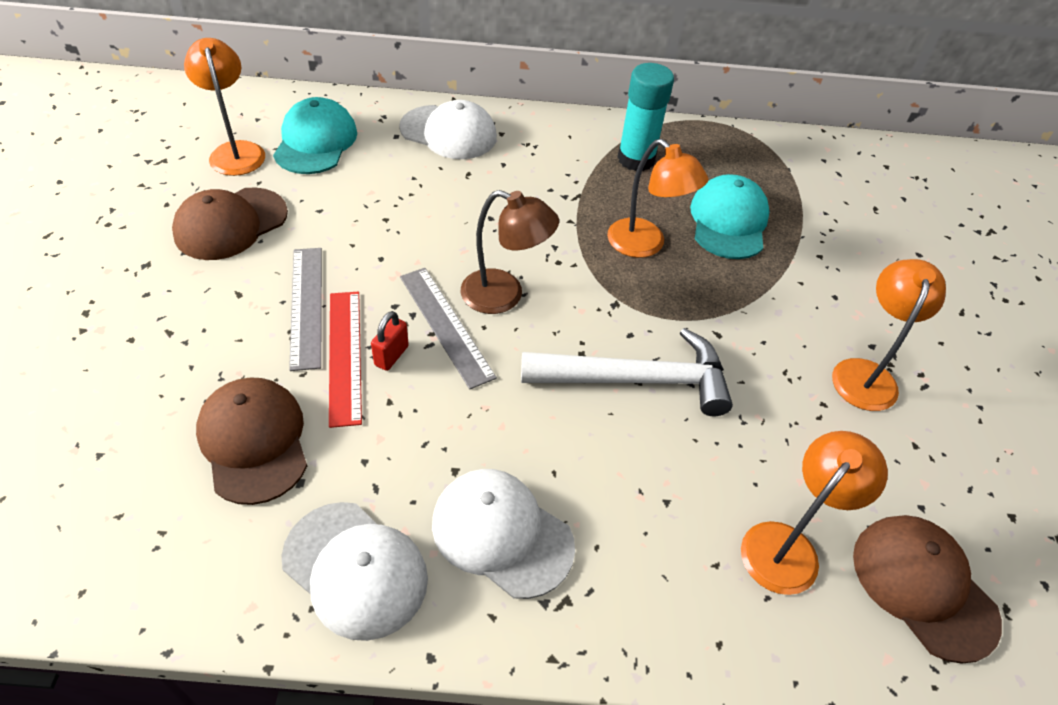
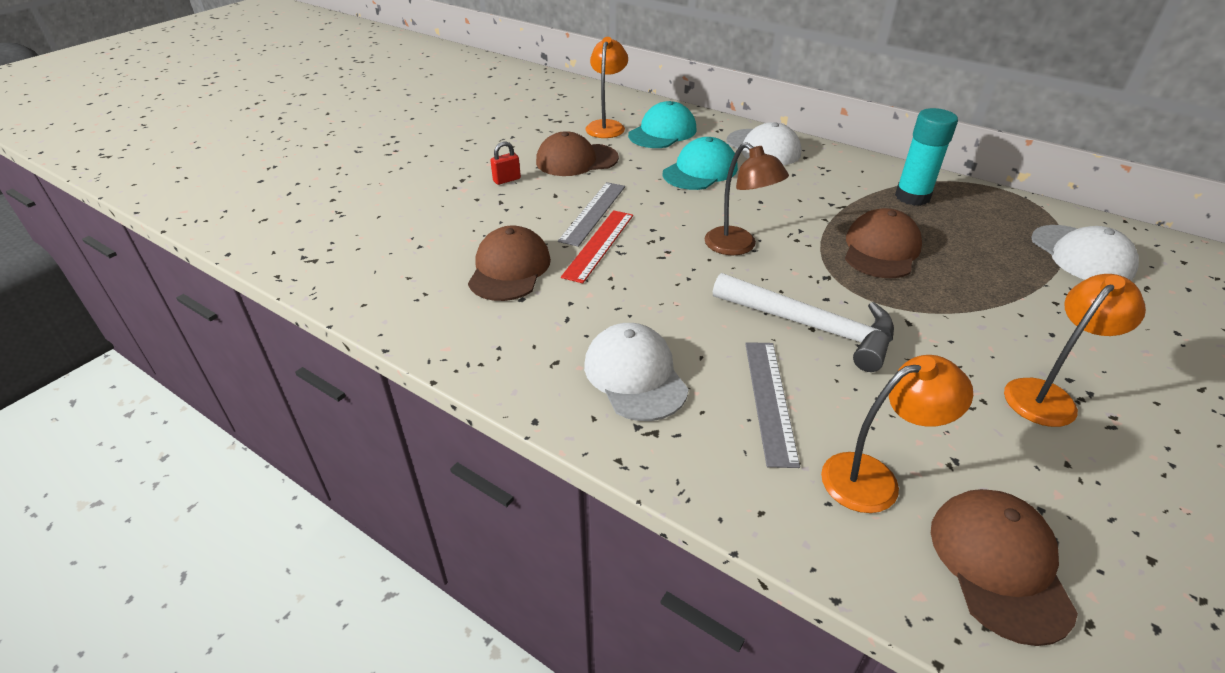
camera: 35 degrees right, 10 degrees down
white cap [281,502,428,641] -> white cap moved to [1031,225,1139,280]
red padlock [371,311,409,371] -> red padlock moved to [490,141,521,185]
grey ruler [400,268,497,389] -> grey ruler moved to [745,342,800,468]
orange lamp [607,139,708,258] -> brown cap [845,208,922,278]
turquoise cap [690,174,770,259] -> turquoise cap moved to [663,137,738,190]

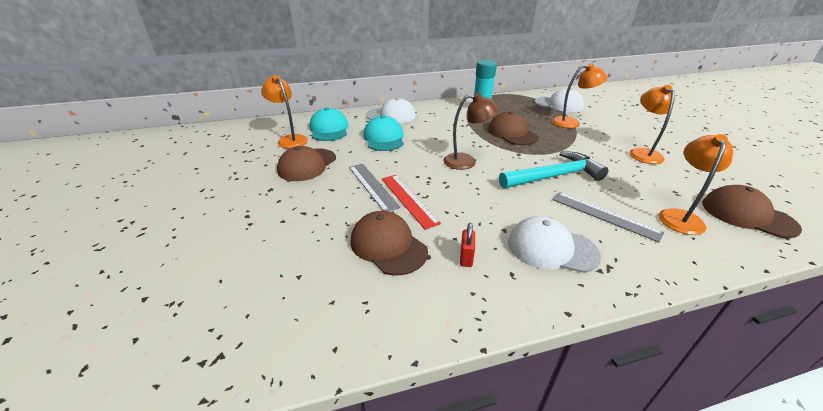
camera: 50 degrees left, 5 degrees down
red padlock [490,141,521,185] -> red padlock moved to [460,223,475,267]
white hammer [713,273,894,372] -> turquoise hammer [499,151,608,189]
none -> orange lamp [552,63,607,128]

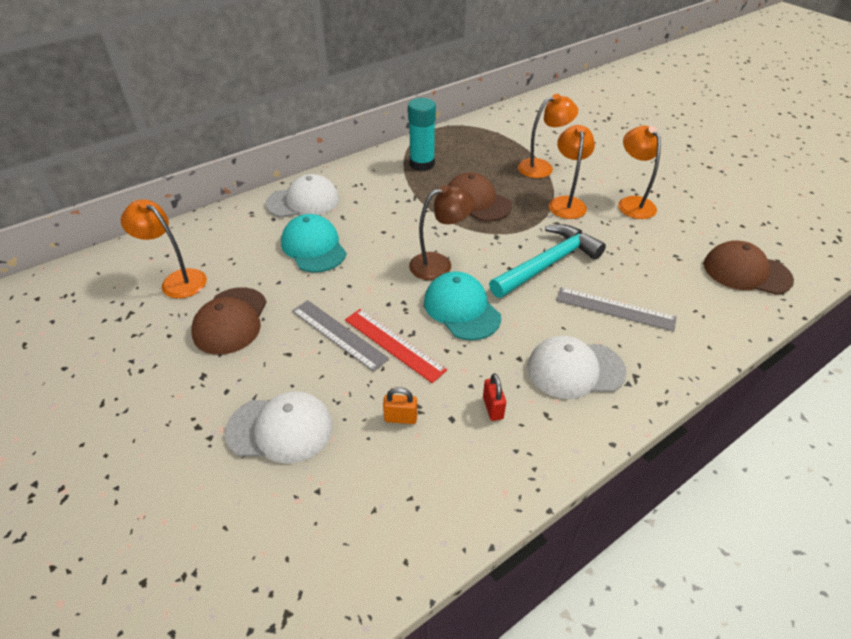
camera: 20 degrees left, 10 degrees up
turquoise cap [309,108,349,141] -> turquoise cap moved to [424,271,501,340]
brown cap [350,211,428,276] -> orange padlock [383,387,417,424]
white cap [535,88,584,112] -> white cap moved to [225,391,333,464]
orange lamp [659,134,733,235] -> orange lamp moved to [549,125,595,219]

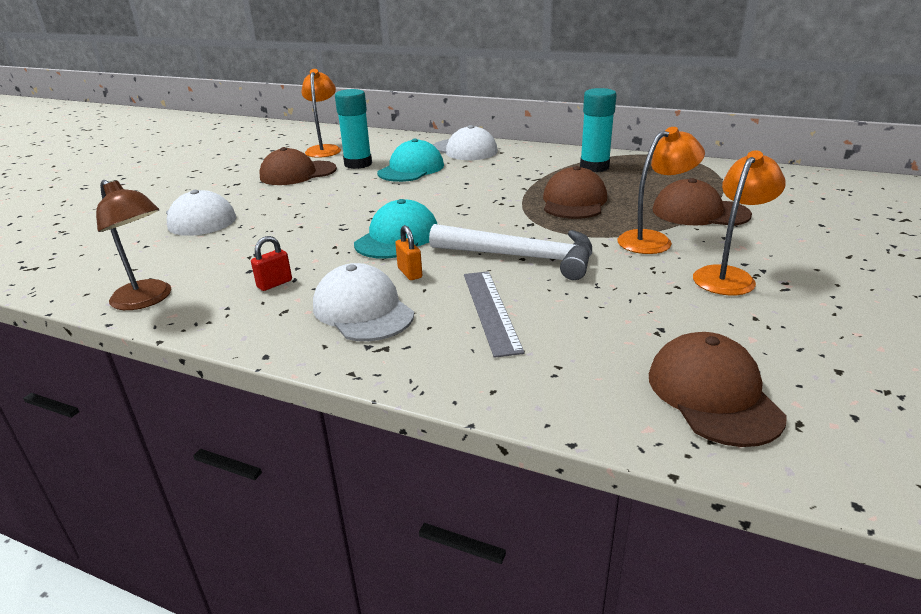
camera: 60 degrees right, 15 degrees down
grey ruler [292,300,389,372] -> none
red ruler [345,309,447,383] -> none
orange padlock [383,387,417,424] -> orange padlock moved to [395,225,422,280]
brown lamp [409,185,474,280] -> brown lamp moved to [96,180,171,310]
turquoise hammer [489,224,606,298] -> white hammer [429,224,592,280]
orange lamp [518,94,578,178] -> brown cap [653,178,752,226]
none -> turquoise glue stick [335,89,372,169]

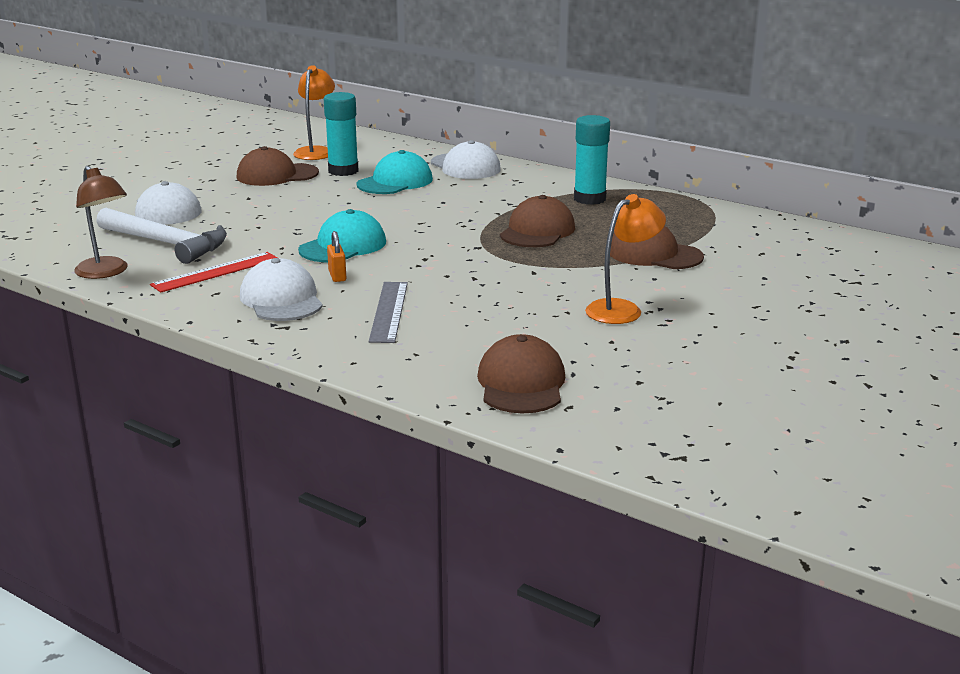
camera: 10 degrees right, 5 degrees down
red padlock [251,236,292,291] -> red ruler [150,252,278,293]
white hammer [429,224,592,280] -> white hammer moved to [96,208,227,264]
orange lamp [617,127,705,254] -> none

